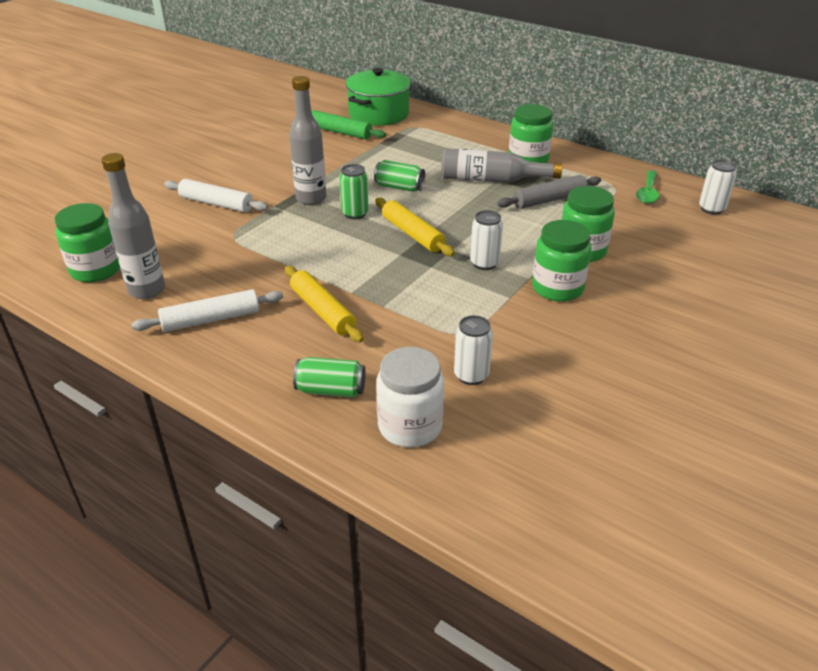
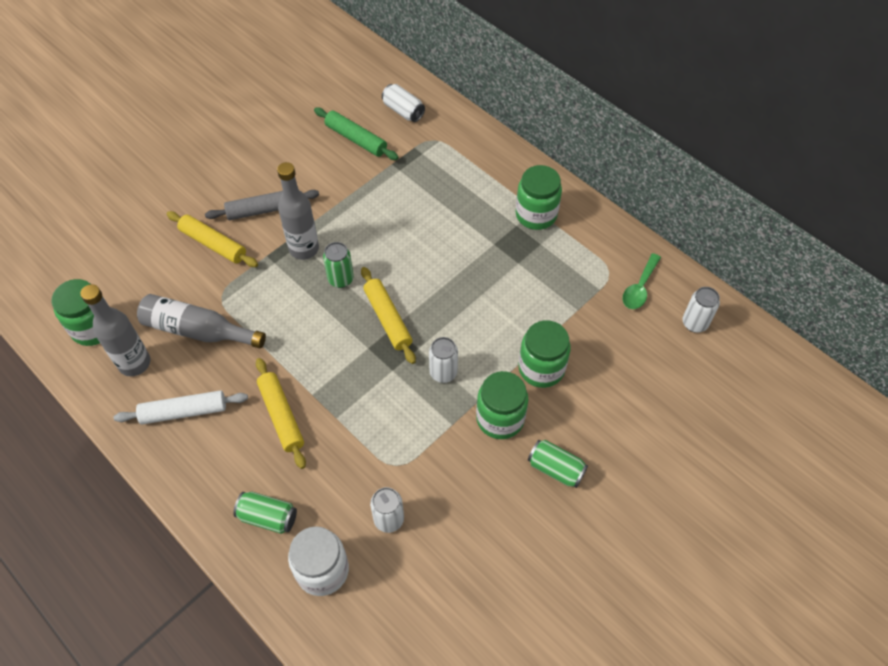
camera: 10 degrees right, 20 degrees up
white rolling pin [164,179,268,212] -> yellow rolling pin [166,211,258,267]
green pot [346,68,411,126] -> white can [382,84,425,122]
green can [374,160,425,192] -> green can moved to [528,440,588,488]
grey bottle [441,148,562,183] -> grey bottle moved to [137,294,266,348]
grey rolling pin [497,175,601,209] -> grey rolling pin moved to [205,190,319,220]

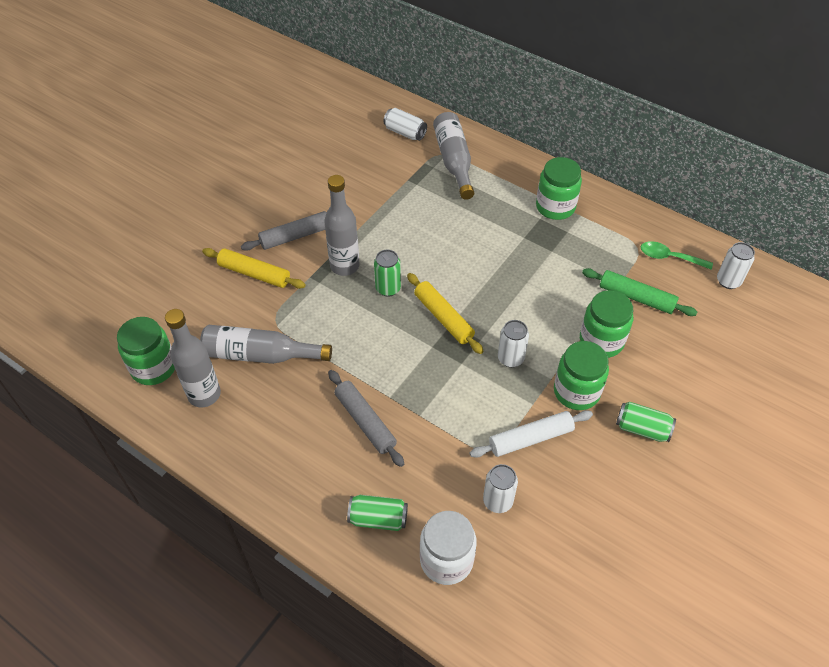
camera: 10 degrees left, 5 degrees down
white rolling pin [114,390,248,424] -> white rolling pin moved to [469,410,593,458]
yellow rolling pin [256,358,306,469] -> grey rolling pin [328,370,404,467]
green rolling pin [314,108,399,160] -> green rolling pin moved to [582,268,697,316]
green spoon [623,253,661,309] -> green spoon turned 90 degrees clockwise [641,241,713,270]
none -> grey bottle [433,112,474,200]

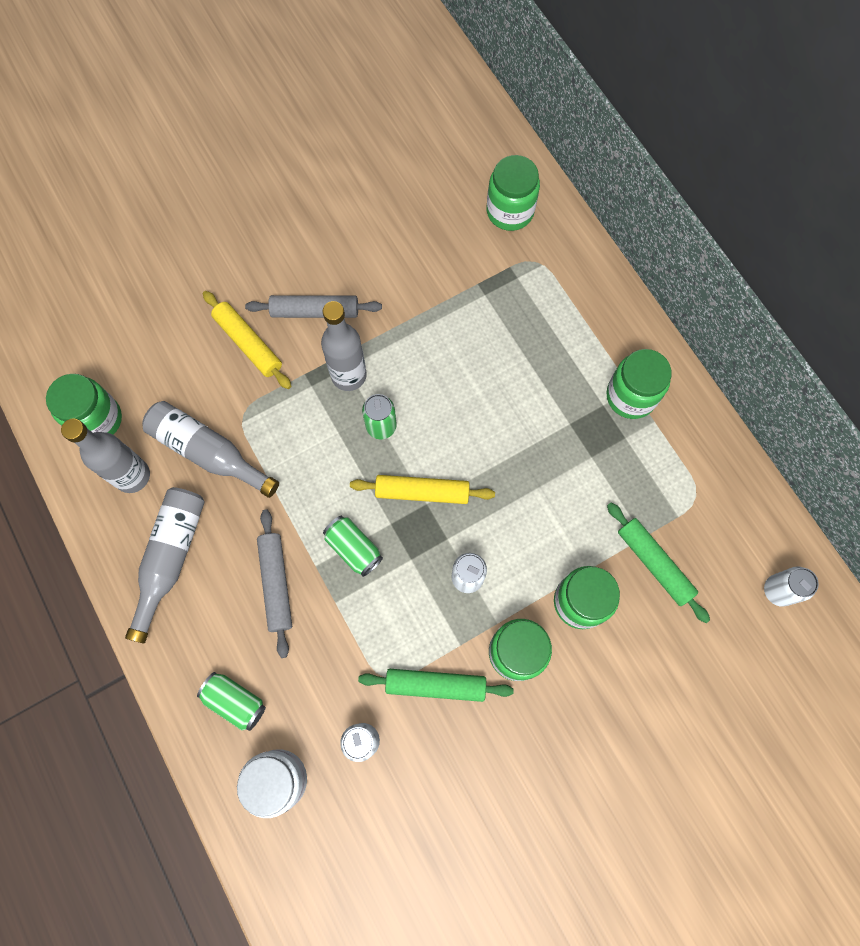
camera: 25 degrees right, 20 degrees up
white can [383,108,427,141] -> green jar [487,155,540,231]
yellow rolling pin [407,273,483,354] -> yellow rolling pin turned 75 degrees counterclockwise [350,475,495,504]
grey bottle [433,112,474,200] -> grey bottle moved to [125,487,205,644]
white rolling pin [469,410,593,458] -> green rolling pin [358,669,514,702]
green can [616,402,676,442] -> green can moved to [323,516,383,577]
green spoon [641,241,713,270] -> none

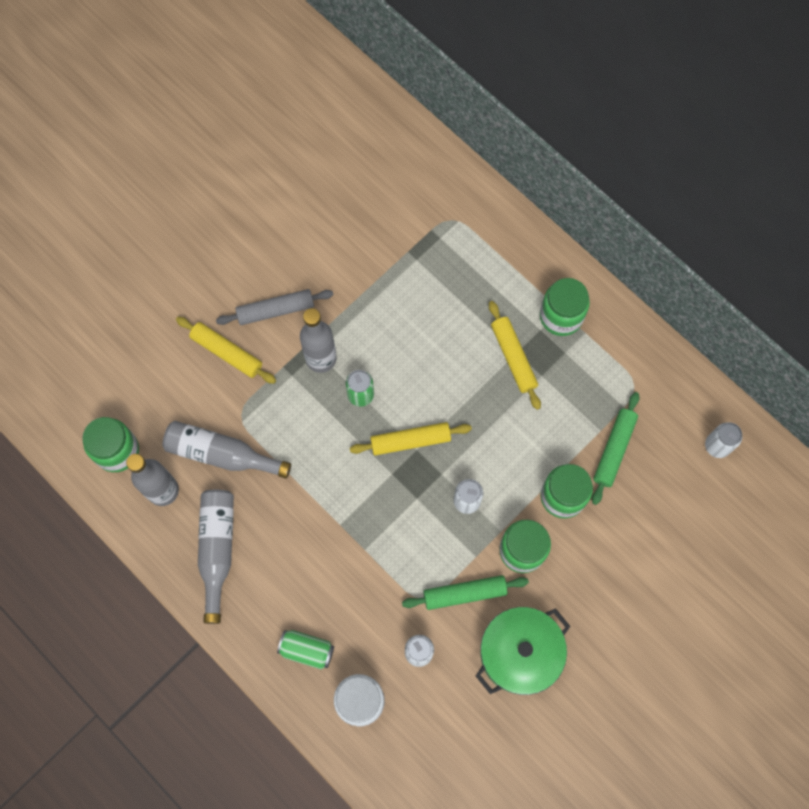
camera: 15 degrees left, 0 degrees up
grey rolling pin [257,510,292,658] -> none
green can [323,516,383,577] -> none
green jar [487,155,540,231] -> none
green rolling pin [607,503,710,623] -> green rolling pin turned 75 degrees clockwise [592,392,640,505]
none -> green pot [476,607,570,695]
none -> yellow rolling pin [489,301,541,410]

